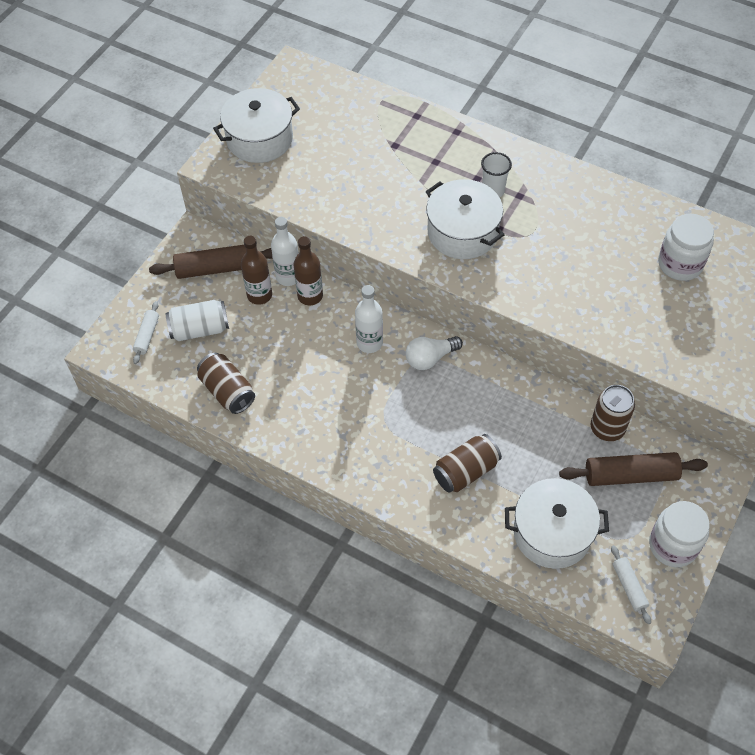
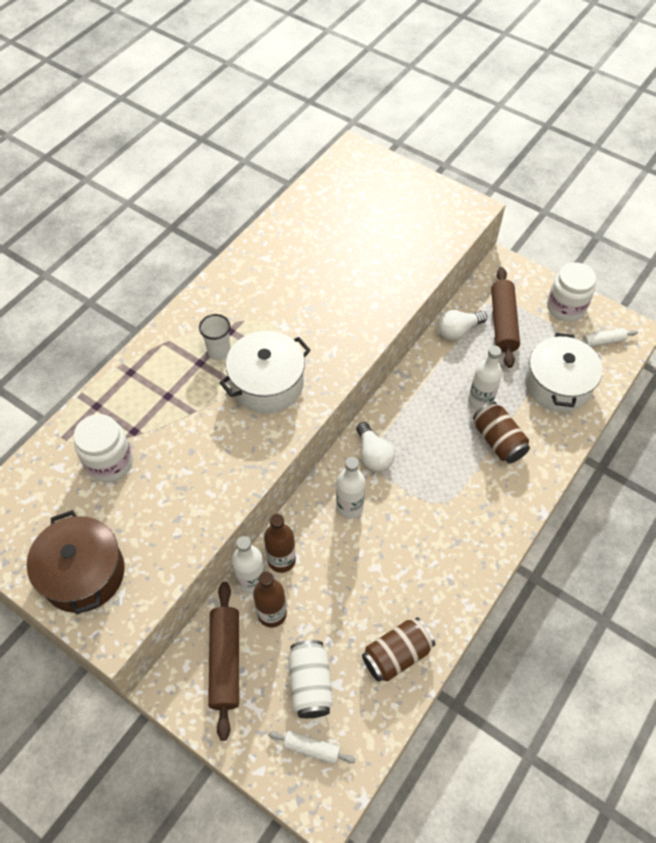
camera: 85 degrees left, 0 degrees up
white pot [213,88,300,163] -> brown pot [27,510,125,614]
brown can [591,385,635,441] -> white light bulb [438,310,487,340]
white jar [658,214,714,281] -> white jar moved to [74,414,133,482]
none -> white bottle [468,346,502,410]

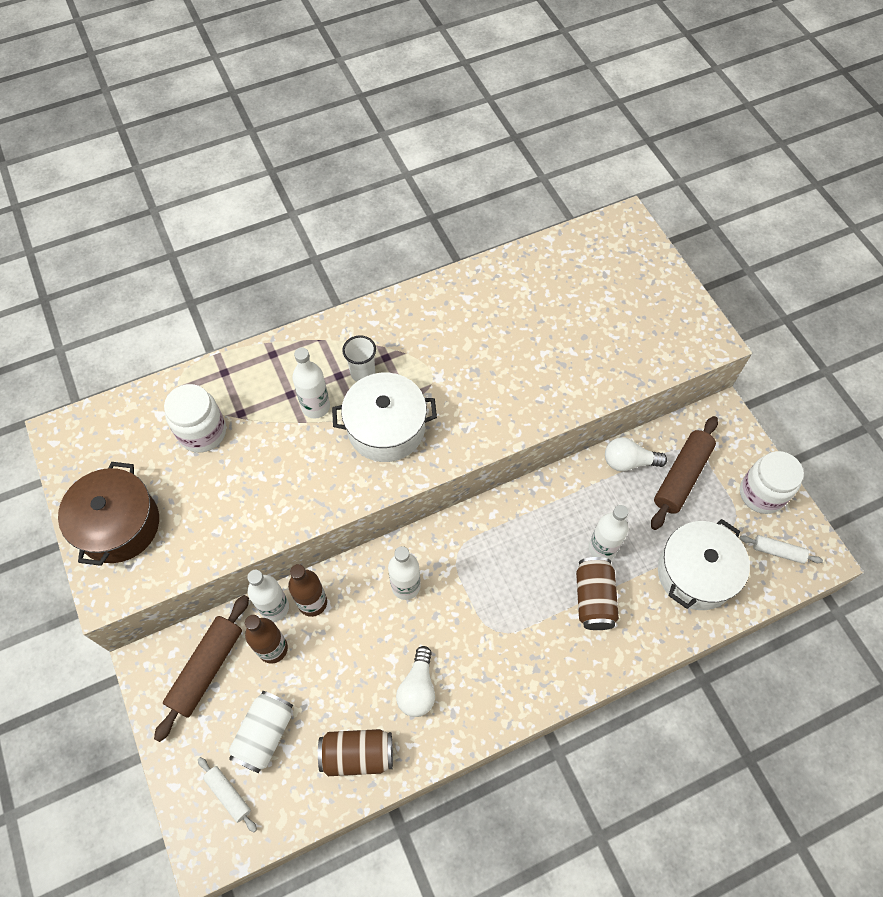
camera: 30 degrees right, 5 degrees up
white light bulb [356,422,395,472] -> white light bulb moved to [396,646,435,717]
none -> white bottle [292,347,330,418]

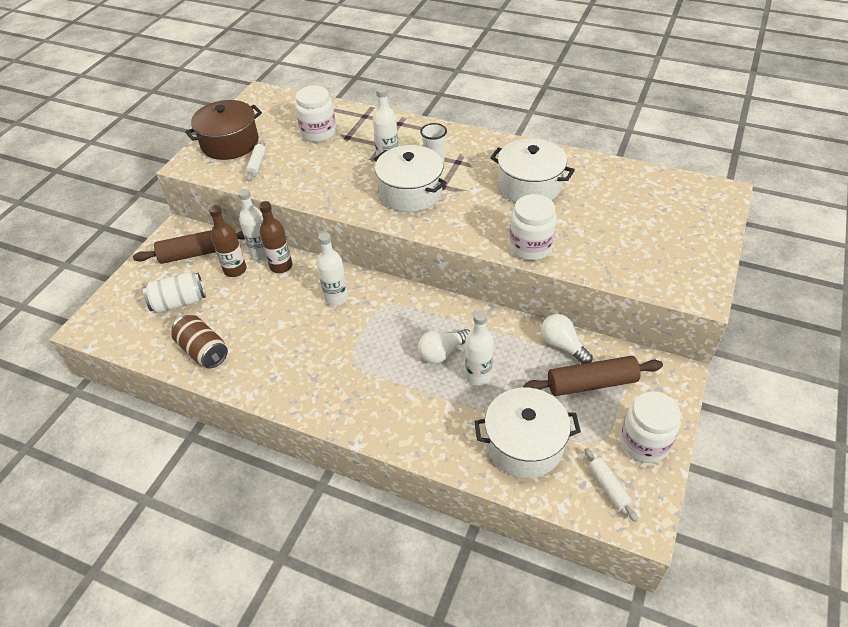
camera: 50 degrees right, 15 degrees down
white rolling pin [198,757,257,832] -> white rolling pin moved to [245,140,266,181]
white light bulb [396,646,435,717] -> white light bulb moved to [418,329,470,364]
brown can [576,557,619,630] -> none
none -> white pot [490,138,575,202]
none -> white jar [509,194,557,261]

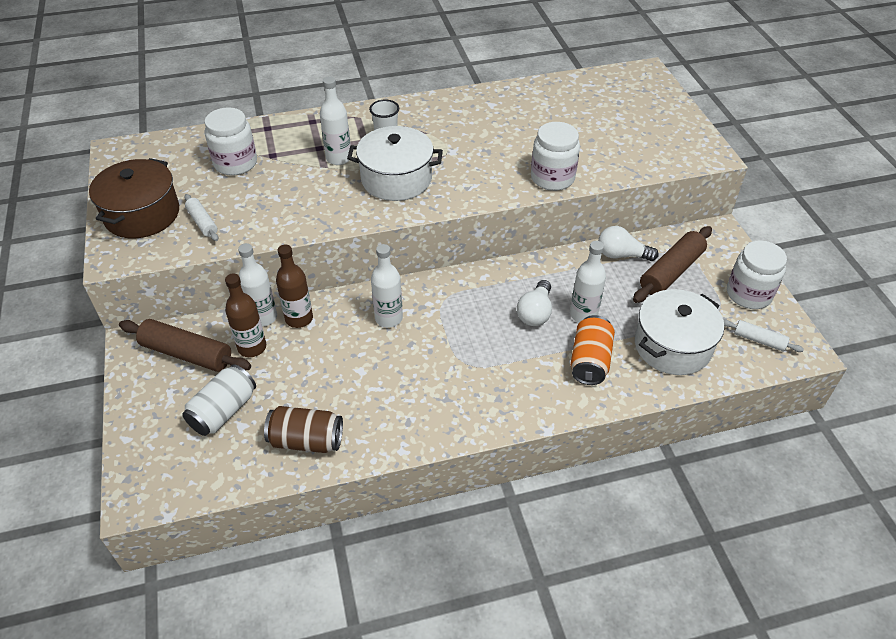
camera: 40 degrees left, 0 degrees up
brown rolling pin [133,230,245,264] -> brown rolling pin turned 75 degrees clockwise [119,319,251,372]
white pot [490,138,575,202] -> none
none -> orange can [570,315,615,385]

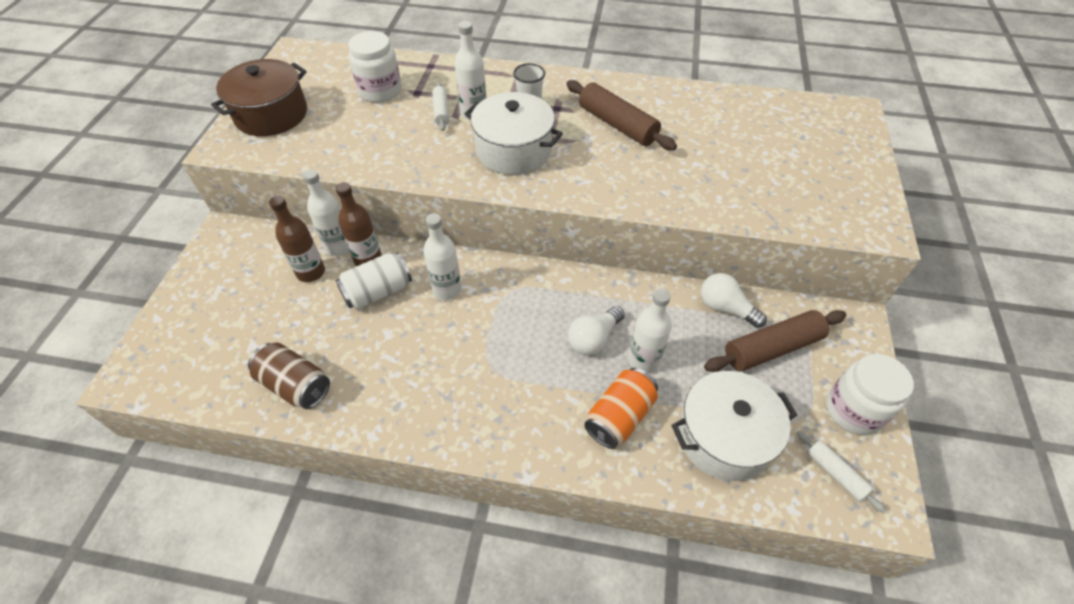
camera: 25 degrees right, 5 degrees up
brown rolling pin [119,319,251,372] -> brown rolling pin moved to [566,80,677,151]
white can [182,364,256,436] -> white can moved to [335,252,412,309]
white rolling pin [184,194,218,241] -> white rolling pin moved to [432,82,449,131]
white jar [531,122,580,191] -> none

